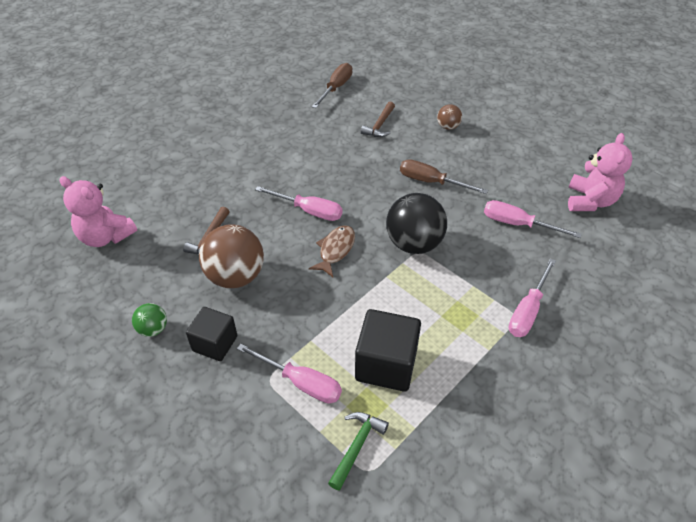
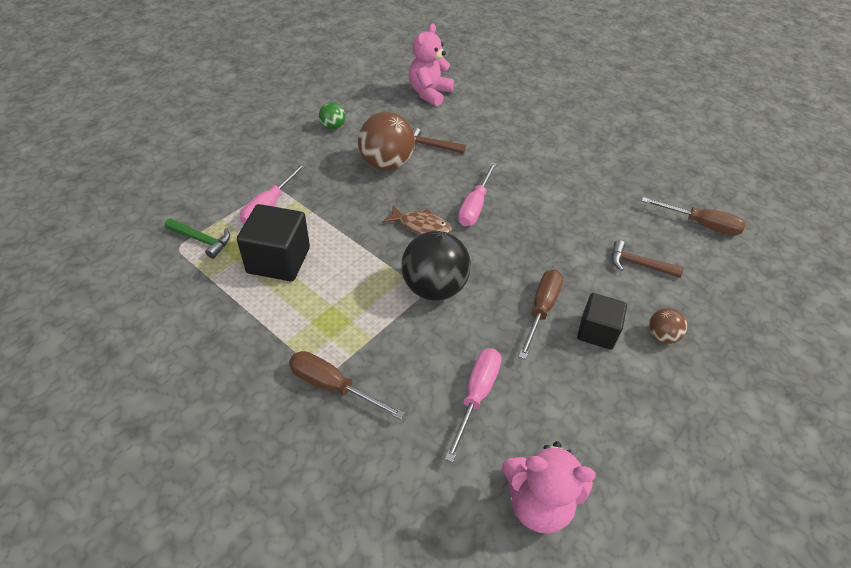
camera: 85 degrees right, 0 degrees up
black cube [186,307,237,361] -> black cube moved to [577,293,627,350]
pink screwdriver [508,258,556,337] -> brown screwdriver [289,351,405,420]

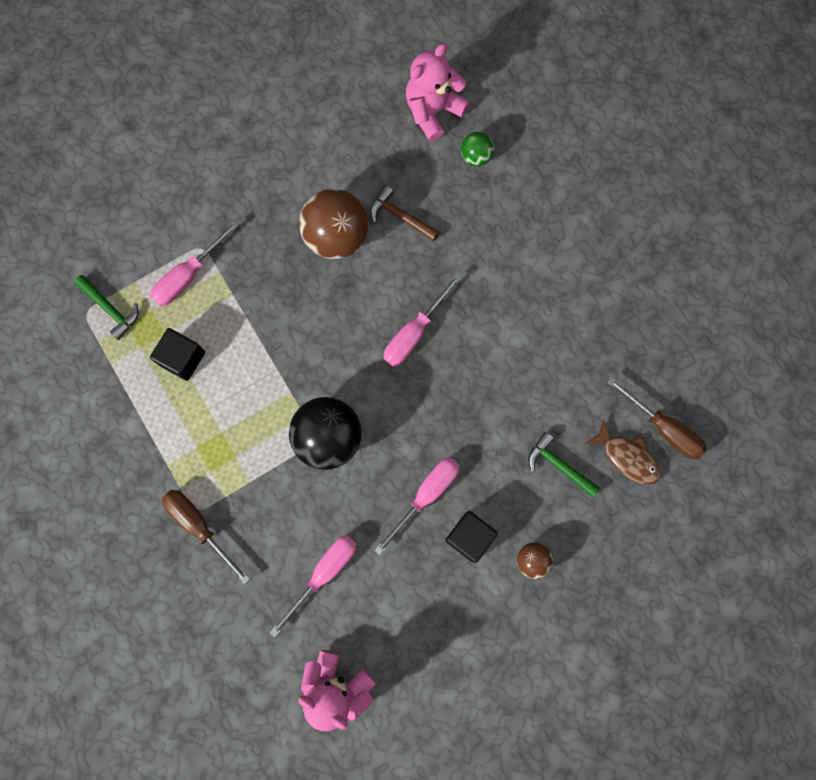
camera: 20 degrees right, 30 degrees up
black cube [237,204,310,281] -> black cube [150,328,205,381], size x0.66
green ball [319,102,345,129] -> green ball moved to [461,132,494,166]
brown fish [382,205,452,235] -> brown fish moved to [586,419,661,485]
brown screwdriver [518,270,563,360] -> pink screwdriver [374,457,460,555]
brown hammer [612,240,684,278] -> green hammer [528,432,600,497]

